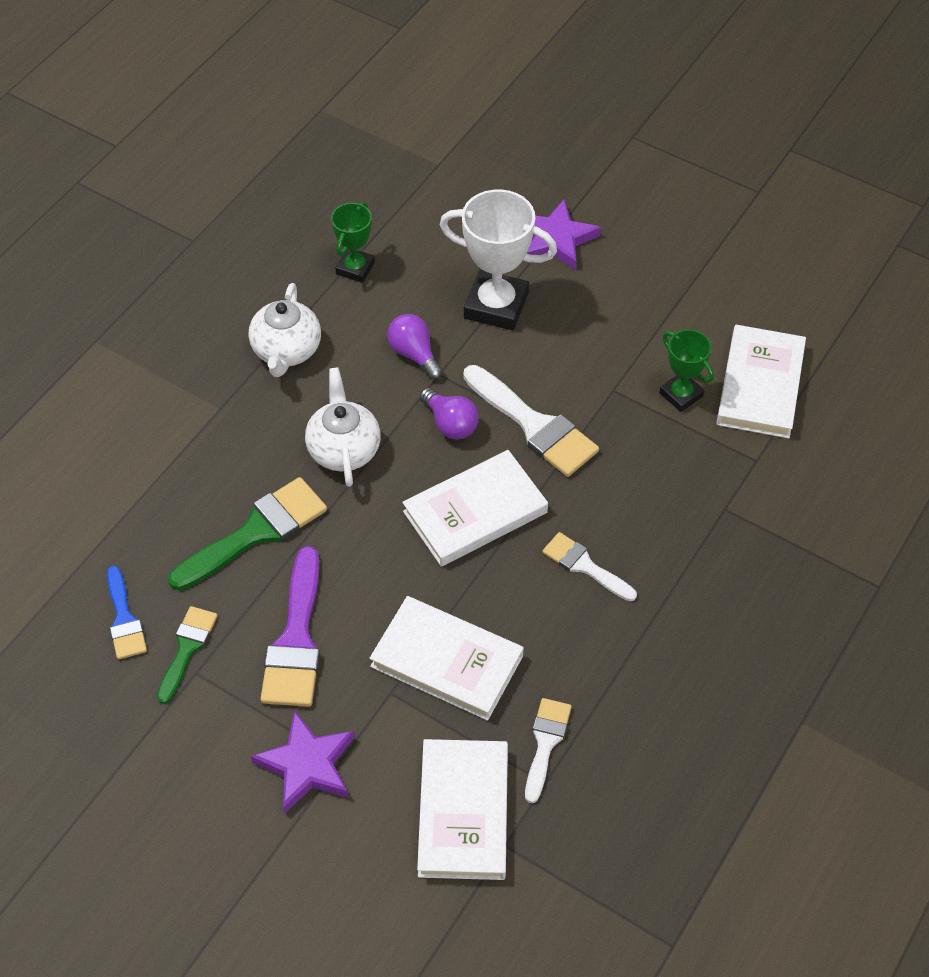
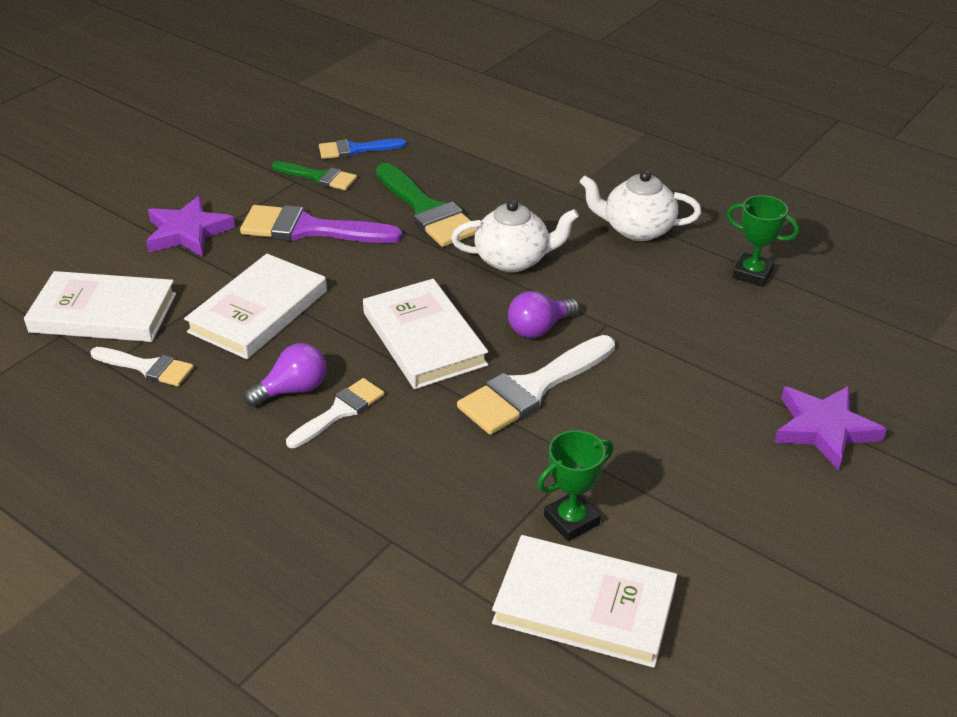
camera: 95 degrees right, 15 degrees down
purple light bulb [387,314,443,380] -> purple light bulb moved to [244,343,326,407]
white trophy [440,189,557,330] -> none

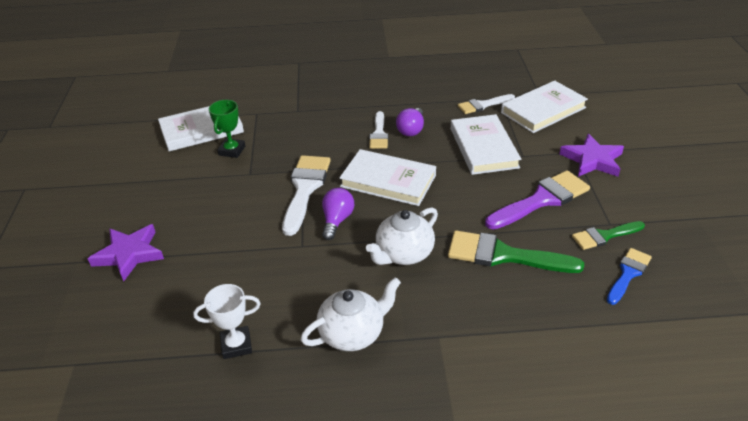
camera: 140 degrees right, 0 degrees up
green trophy [727,195,799,287] -> white trophy [193,284,261,359]

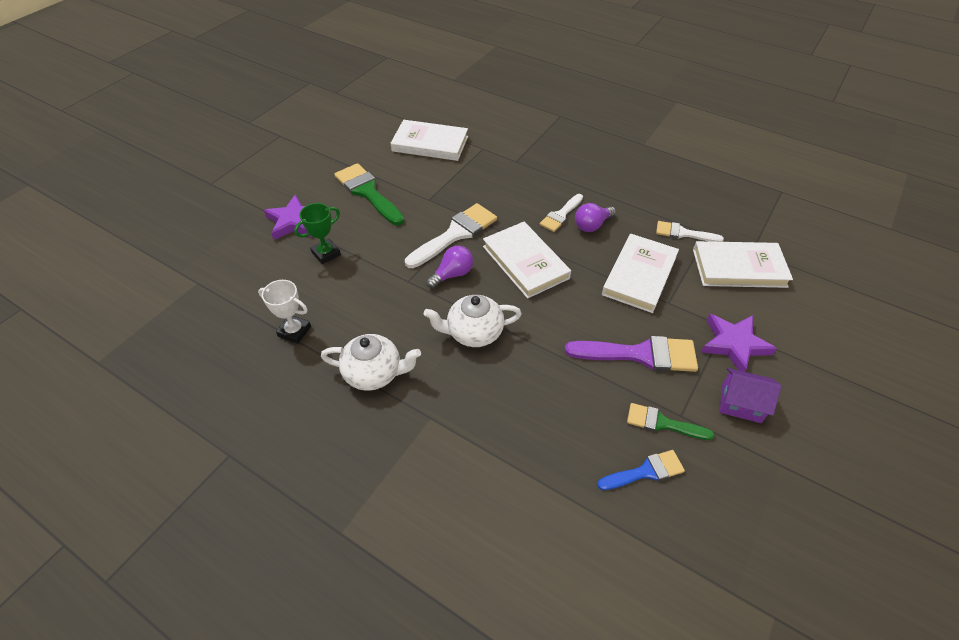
camera: 35 degrees right, 10 degrees up
green trophy [209,100,245,158] -> green trophy moved to [294,203,341,264]
green brush [448,231,584,273] -> green brush moved to [334,163,404,225]
none -> purple house [720,368,782,423]

